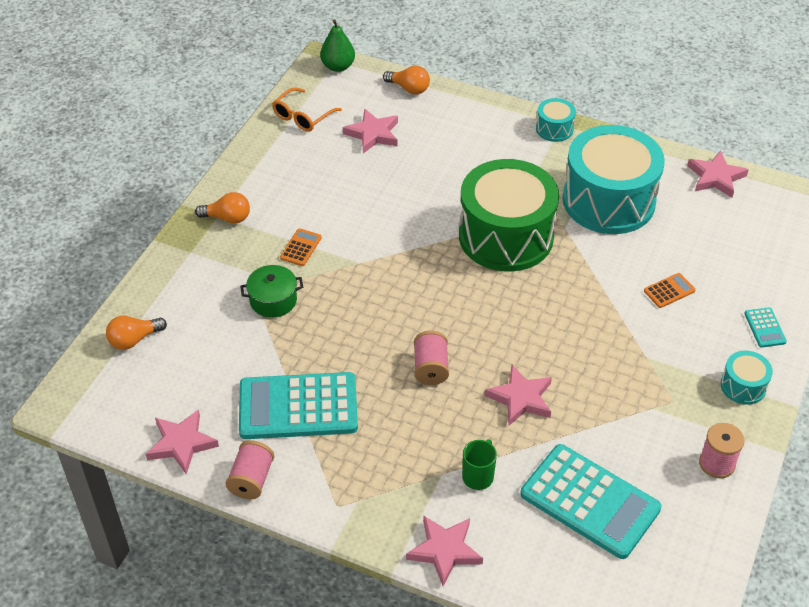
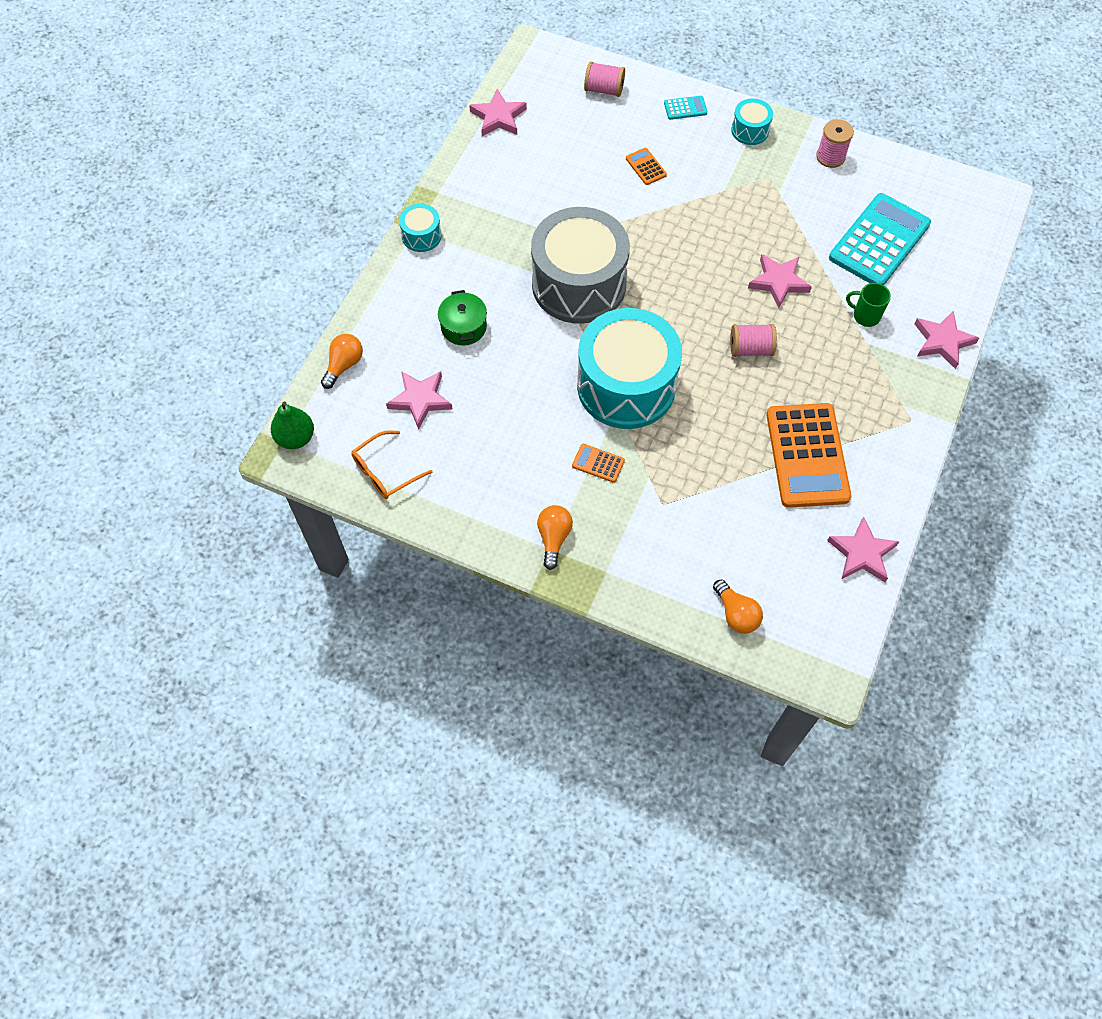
camera: 90 degrees left, 15 degrees up
pink spool [225,440,274,499] -> pink spool moved to [584,61,625,97]
turquoise calculator [239,372,358,439] -> orange calculator [766,403,851,508]
green pot [240,265,303,318] -> green pot moved to [438,290,487,345]
orange glasses [272,87,342,132] -> orange glasses turned 105 degrees clockwise [351,430,432,499]
green drum [459,159,559,272] -> grey drum [531,207,630,324]
turquoise drum [563,125,665,234] -> turquoise drum moved to [577,308,682,429]

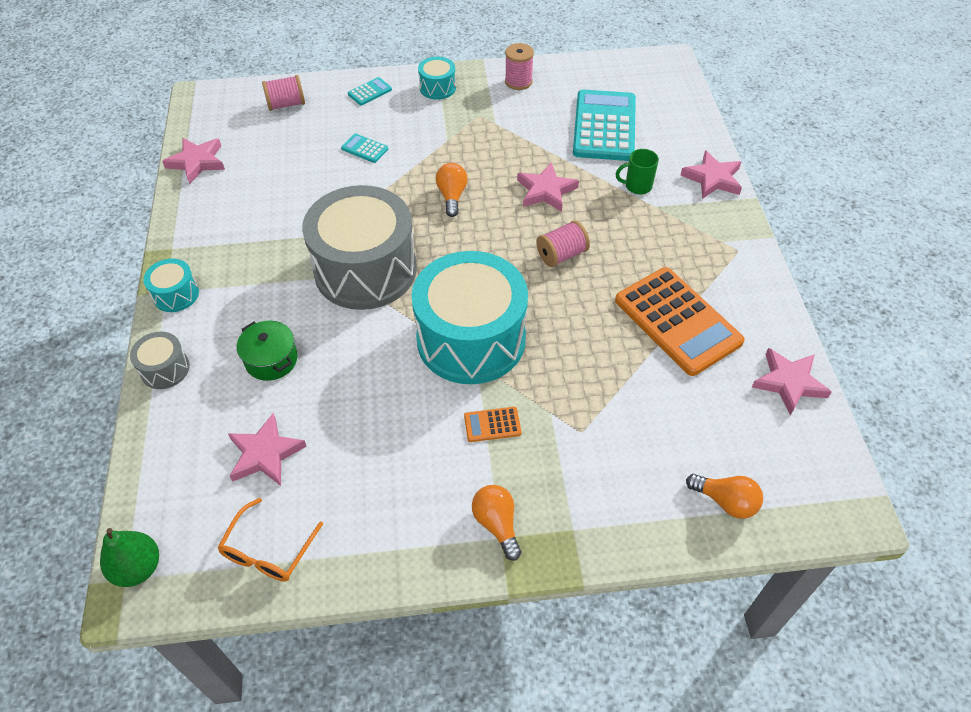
camera: 30 degrees left, 10 degrees down
orange light bulb [321,334,363,389] -> orange light bulb moved to [436,163,468,217]
orange calculator [626,148,667,185] -> turquoise calculator [341,134,388,163]
none -> grey drum [130,332,190,389]

